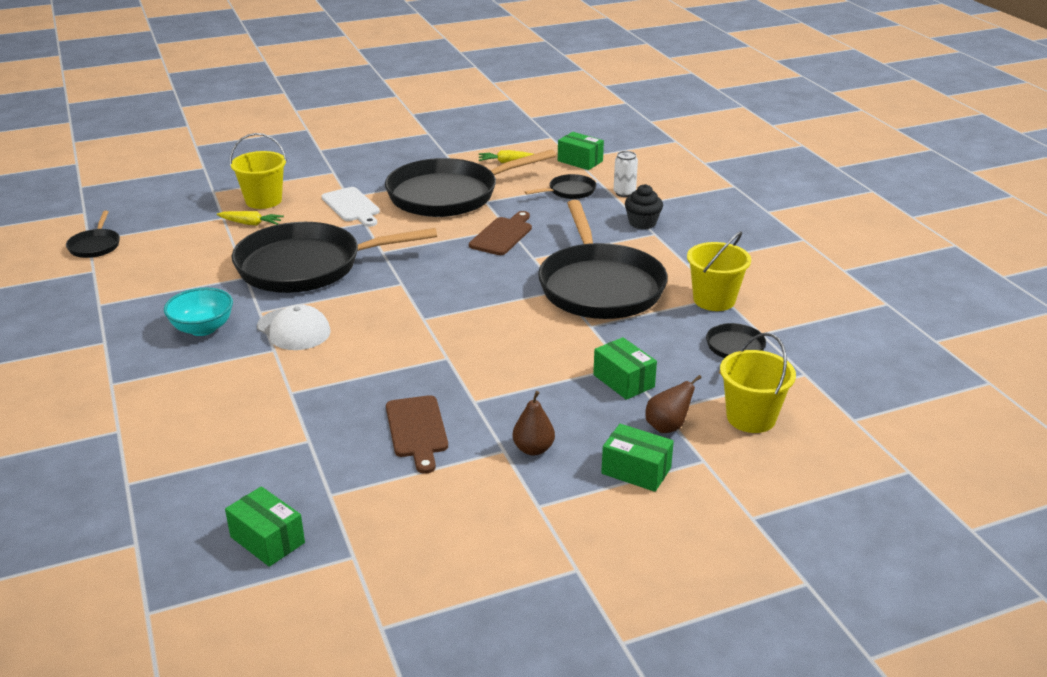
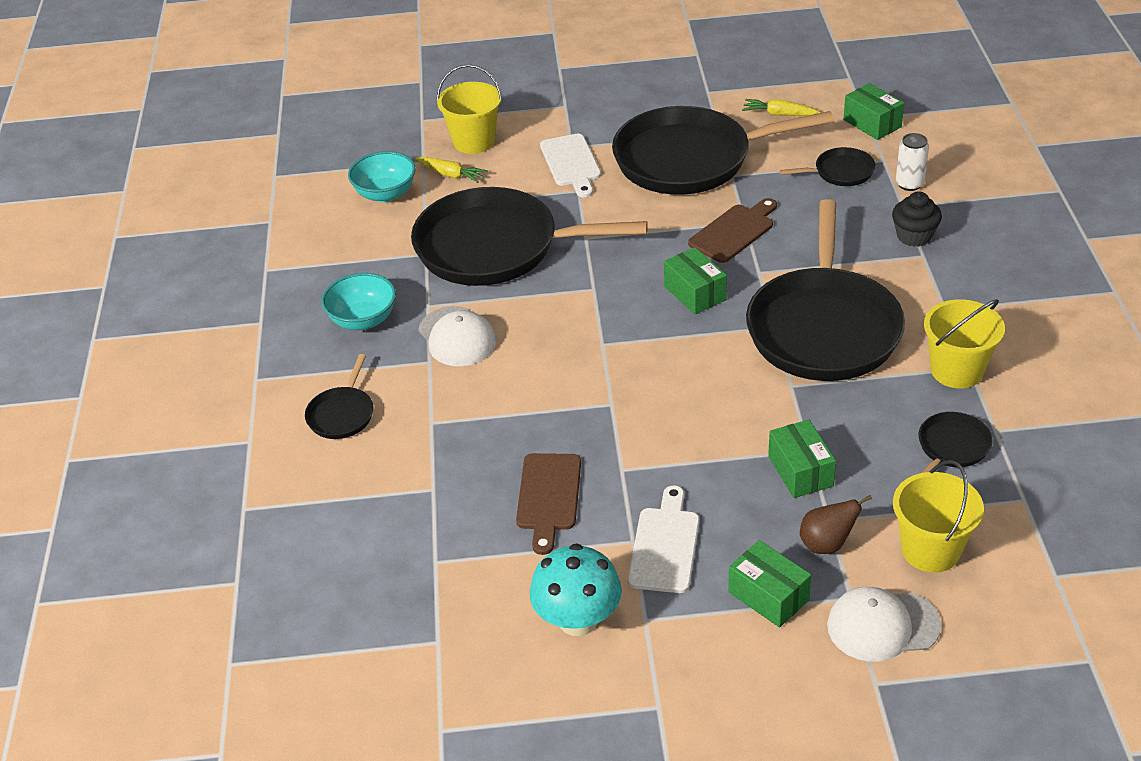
camera: 20 degrees right, 10 degrees up
black pan [66,211,120,258] -> black pan moved to [305,354,373,439]
green box [225,486,305,567] -> green box moved to [664,247,727,314]
brown pear [512,391,555,455] -> white cutting board [628,485,700,593]
none -> turquoise bowl [348,151,416,202]
none -> turquoise mushroom [530,543,622,636]
none -> white cap [827,587,941,662]

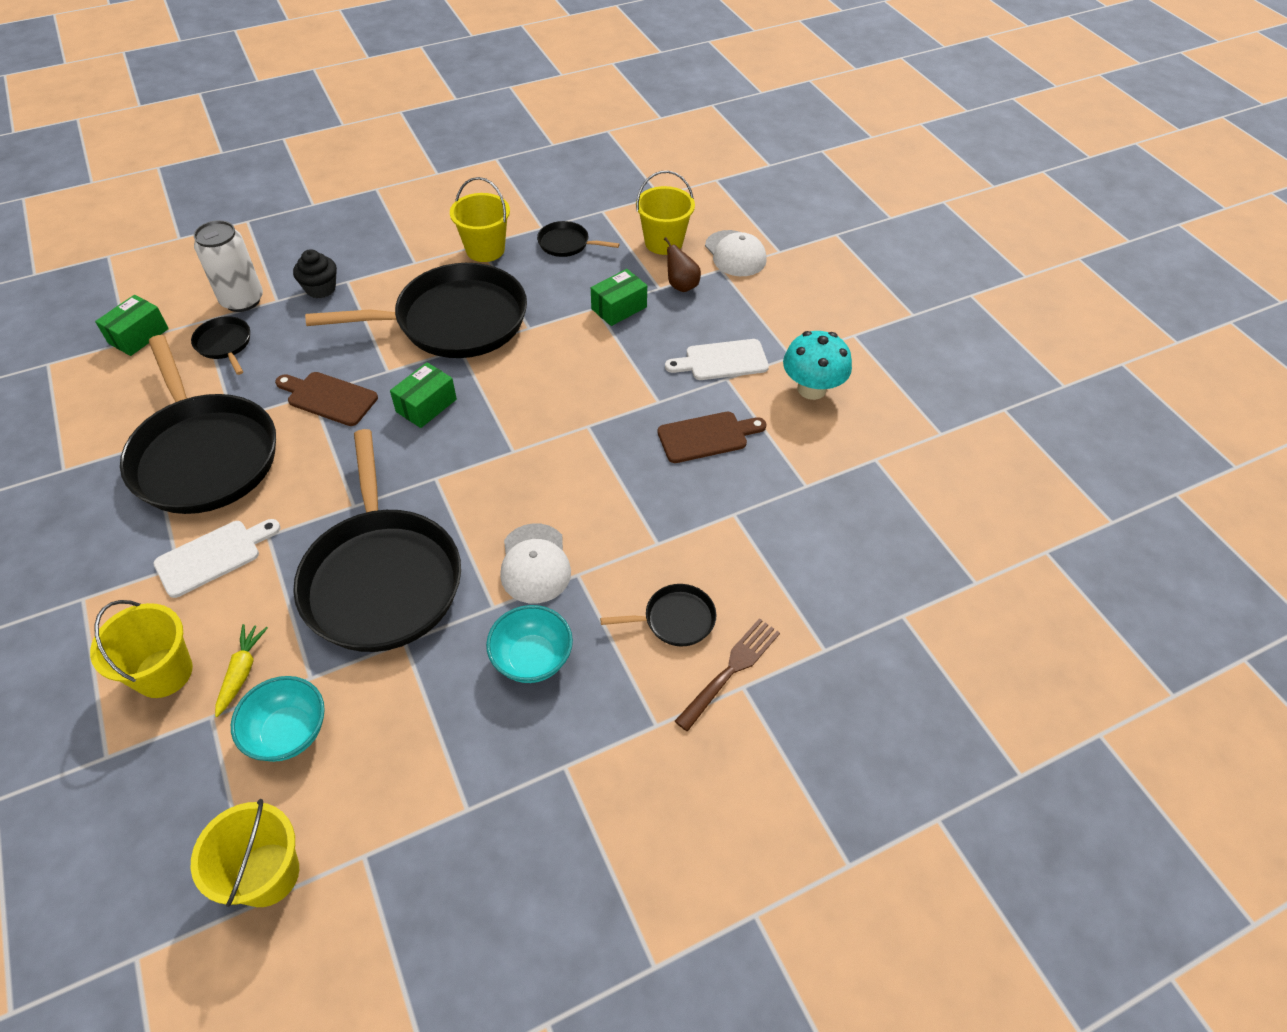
camera: 115 degrees left, 10 degrees up
white cap [418,306,497,366] -> white cap turned 135 degrees clockwise [500,523,571,603]
green box [728,540,811,627] -> none
yellow carrot [742,99,820,116] -> none
white can [896,133,929,191] -> white can [194,220,263,312], size x1.68
none -> yellow bucket [191,799,299,907]
none -> brown fork [675,618,780,731]

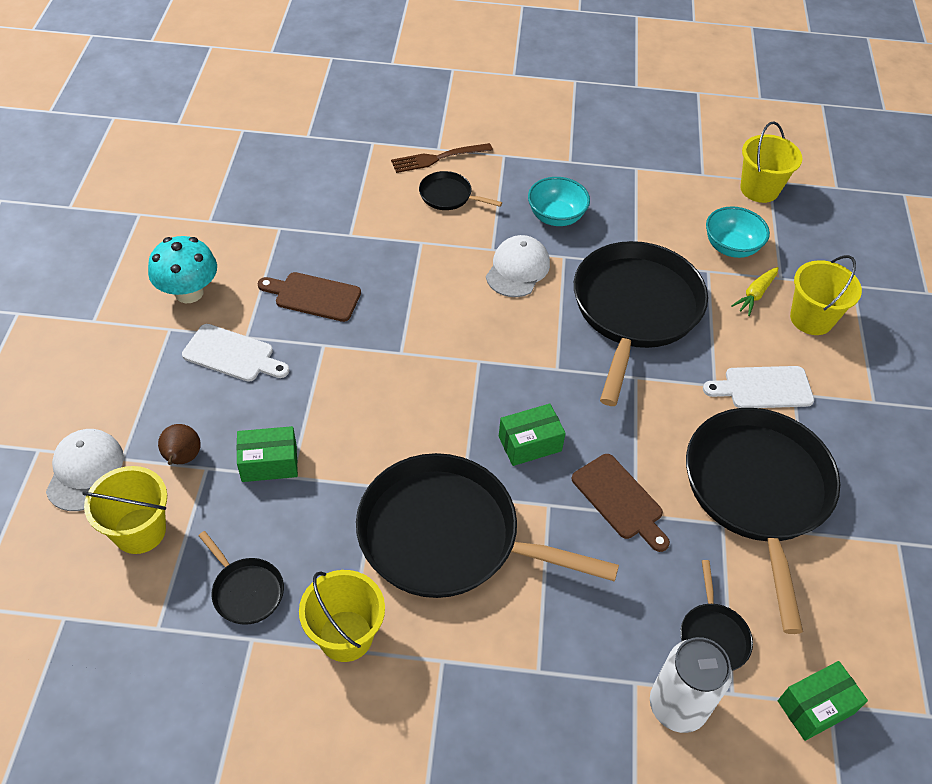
camera: 150 degrees left, 0 degrees up
black cupcake [293,249,337,298] -> none

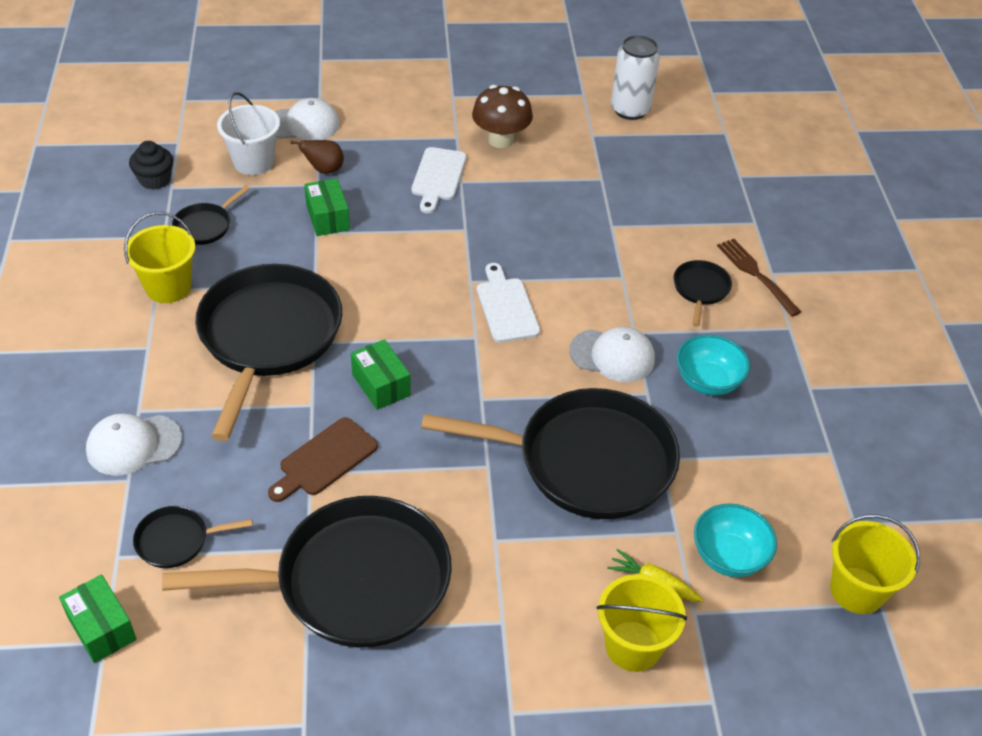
camera: 80 degrees right, 5 degrees down
yellow bucket [82,466,167,554] -> white bucket [217,92,280,175]
turquoise mushroom [148,236,217,303] -> brown mushroom [472,85,533,148]
brown cutting board [258,272,361,322] -> none
white can [650,637,732,733] -> white can moved to [611,35,660,120]
white cutting board [703,366,814,408] -> white cutting board moved to [477,263,540,343]
none -> white cap [86,414,182,476]
none -> black cupcake [129,141,173,190]

